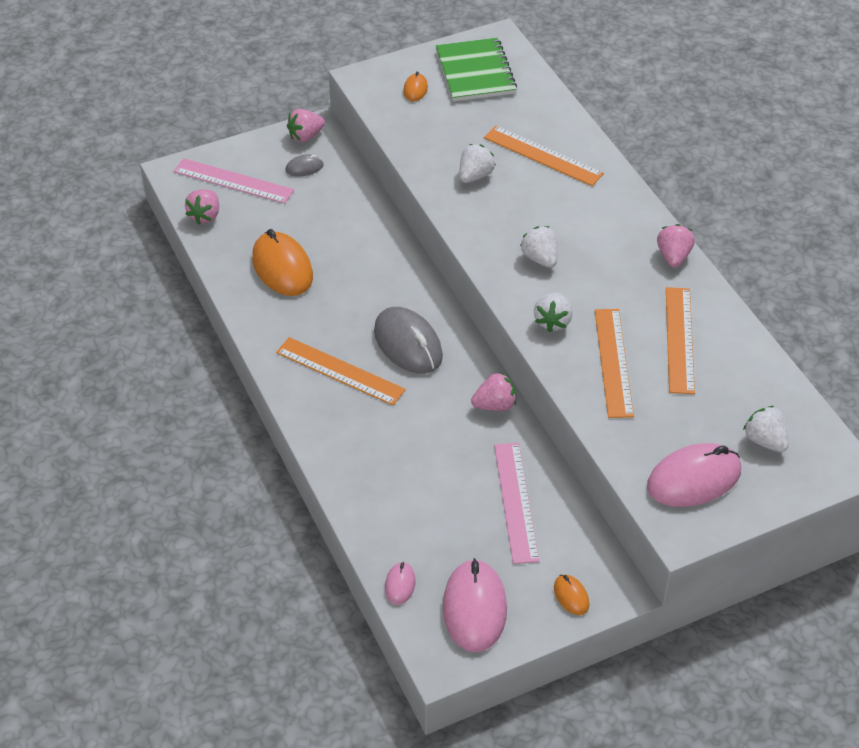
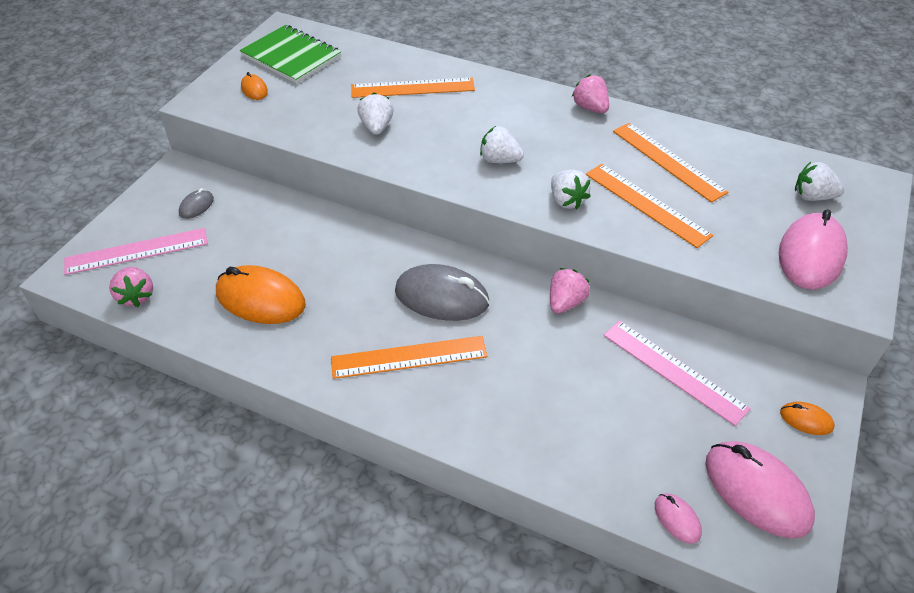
camera: 40 degrees left, 0 degrees up
pink strawberry [287,109,325,142] -> none

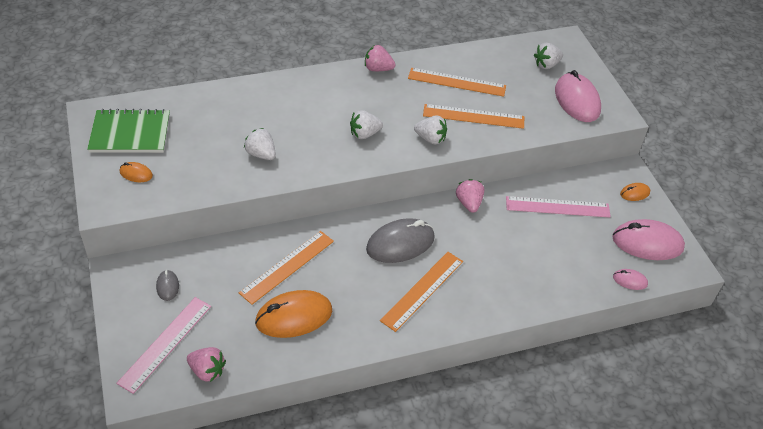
camera: 45 degrees left, 0 degrees up
orange ruler [351,78,475,98] -> orange ruler moved to [239,231,334,305]

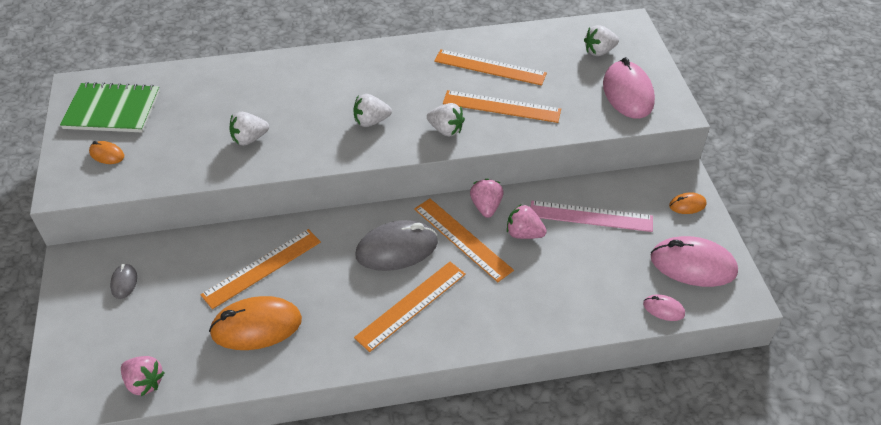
camera: 10 degrees right, 0 degrees up
pink ruler [116,297,211,394] -> none
white strawberry [244,128,276,160] -> white strawberry turned 75 degrees counterclockwise [229,112,269,146]
pink strawberry [365,45,396,71] -> pink strawberry moved to [507,204,547,239]
none -> orange ruler [414,199,514,282]

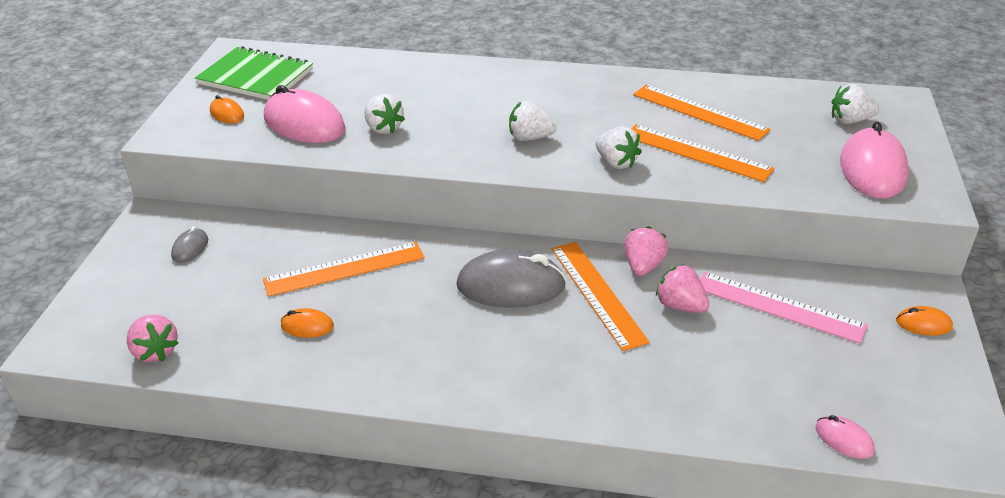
camera: 20 degrees right, 10 degrees down
orange mouse [209,296,302,350] -> orange mouse [280,308,334,338], size x0.47
white strawberry [229,112,269,146] -> white strawberry turned 120 degrees counterclockwise [364,94,405,134]
orange ruler [354,262,466,352] -> none
pink mouse [651,236,738,287] -> pink mouse moved to [264,85,346,143]

